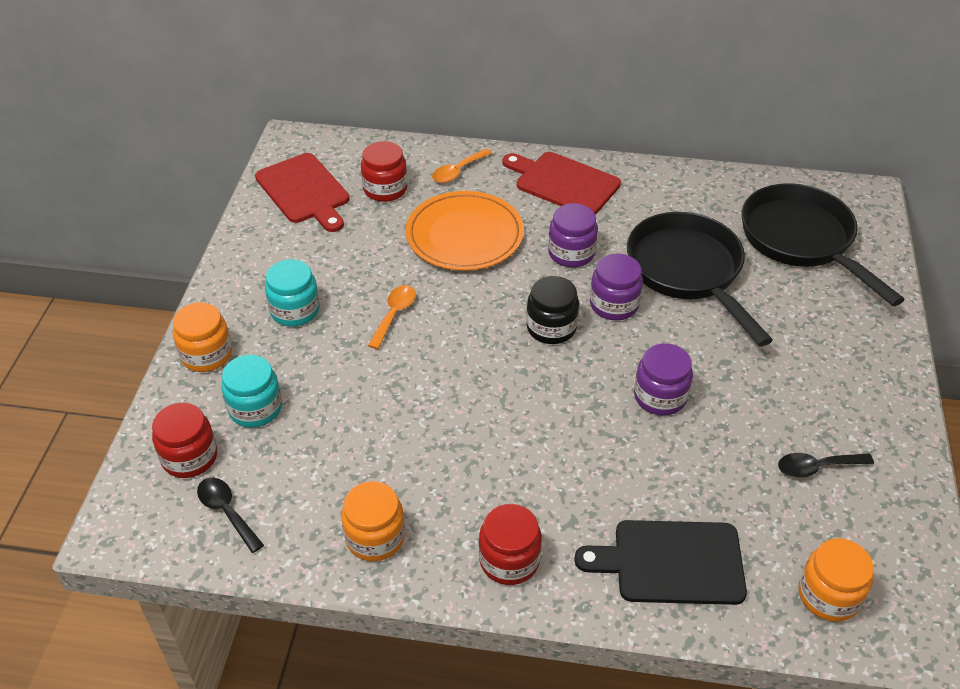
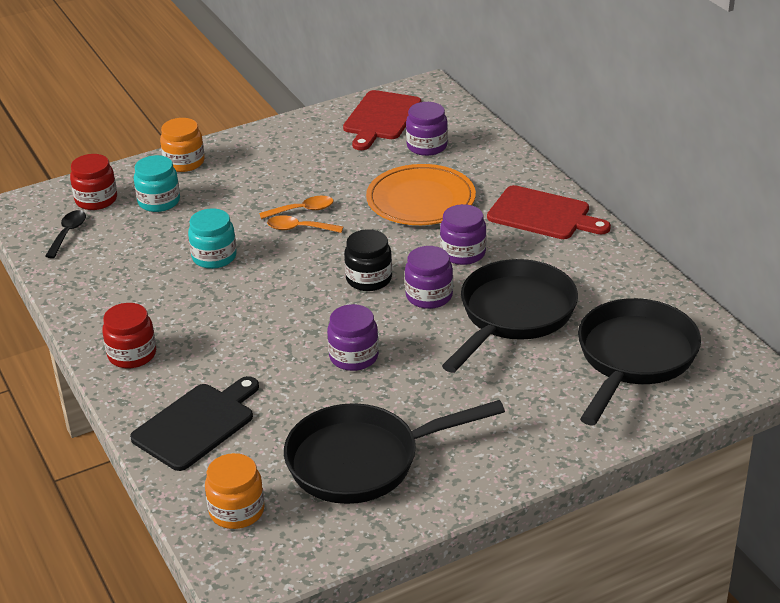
camera: 55 degrees right, 10 degrees down
turquoise jar [265,259,320,327] -> turquoise jar moved to [188,209,237,269]
orange jar [341,481,405,561] -> none
red jar [361,141,408,202] -> purple jar [406,102,448,156]
orange spoon [432,149,492,183] -> orange spoon moved to [267,216,343,233]
red cutting board [503,152,621,215] -> red cutting board turned 120 degrees clockwise [487,185,611,239]
black cutting board [574,520,747,605] -> black cutting board turned 75 degrees clockwise [130,376,259,471]
black spoon [778,453,874,478] -> black pan [284,400,505,504]

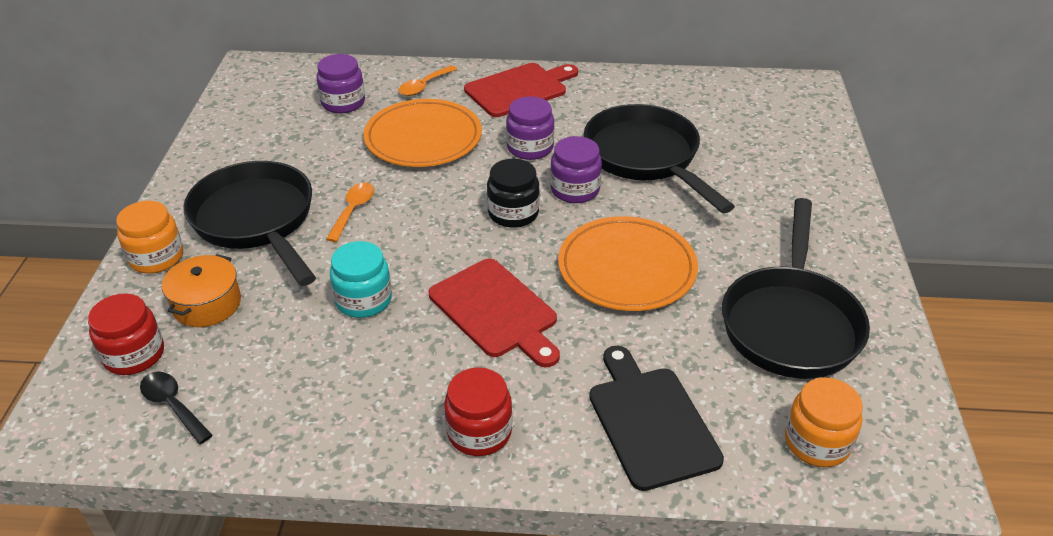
camera: 60 degrees left, 5 degrees up
turquoise jar [134,155,180,212] -> orange pot [162,254,241,327]
orange spoon [267,216,343,233] -> orange spoon moved to [398,65,457,96]
purple jar [327,304,379,371] -> orange plate [558,216,698,311]
red cutting board [343,90,421,150] -> red cutting board moved to [429,259,560,367]
black pan [578,298,701,425] -> black pan moved to [183,161,316,286]

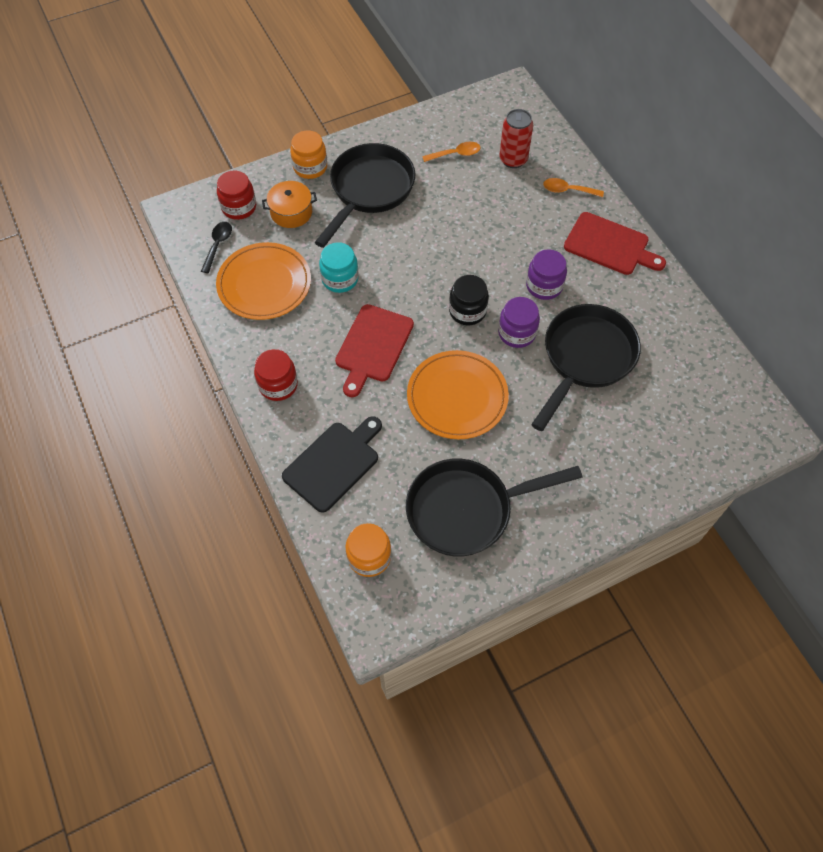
camera: 60 degrees right, 20 degrees up
purple jar [317,54,365,113] -> red can [499,109,533,168]
orange spoon [326,182,374,242] -> orange spoon moved to [422,142,481,162]
orange plate [363,99,482,167] -> orange plate moved to [216,242,311,320]

